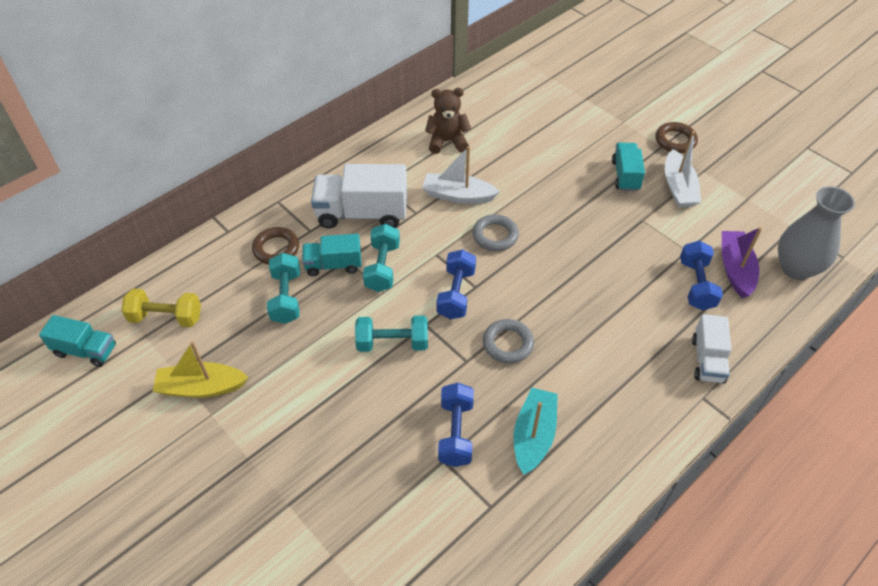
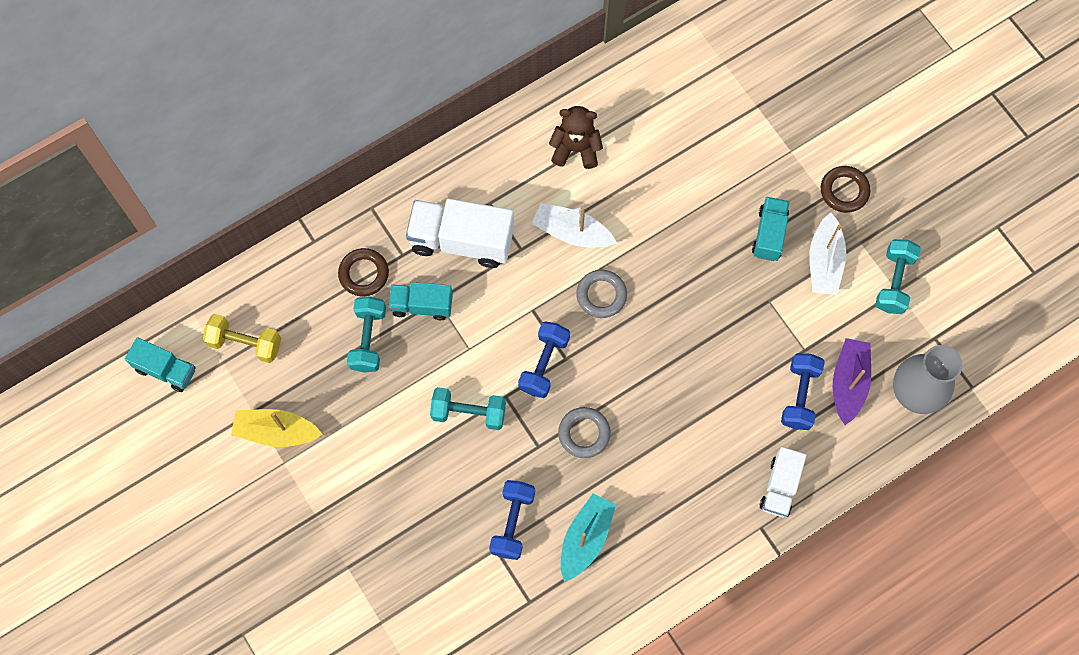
camera: 10 degrees right, 20 degrees up
turquoise dumbbell [363,224,400,292] -> turquoise dumbbell moved to [875,239,921,314]

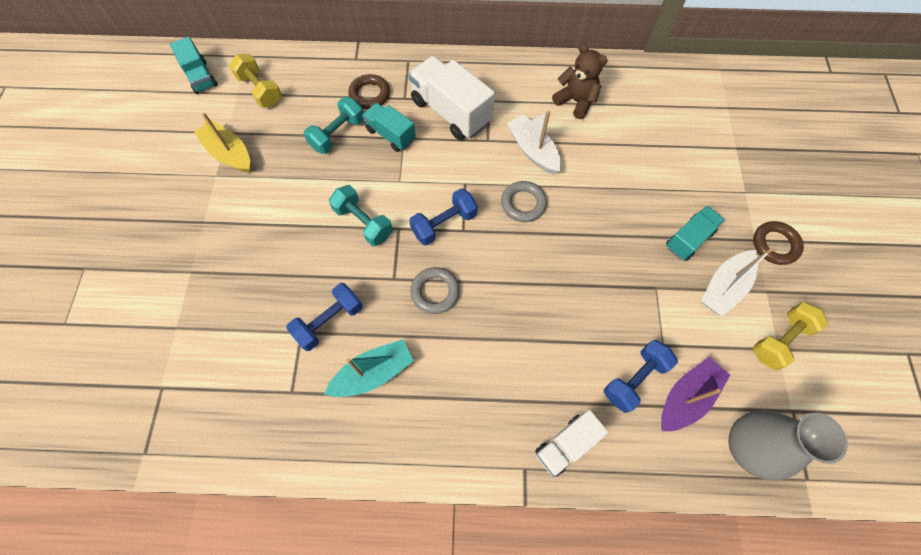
camera: 35 degrees right, 5 degrees down
turquoise dumbbell [875,239,921,314] -> yellow dumbbell [753,302,829,370]

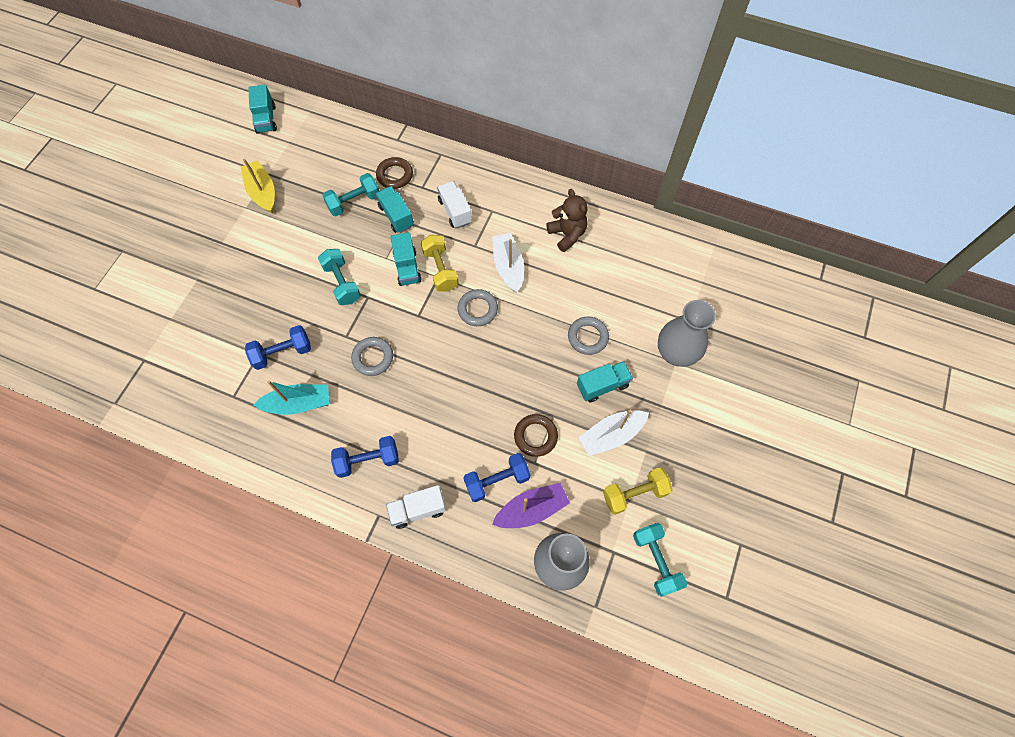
camera: 20 degrees right, 0 degrees up
yellow dumbbell [229,54,282,108] -> yellow dumbbell moved to [420,235,459,291]
white truck [408,56,495,140] -> white truck [437,181,472,228], size x0.60
blue dumbbell [409,188,477,246] -> blue dumbbell moved to [331,436,399,478]
brown ring [753,221,804,265] -> brown ring moved to [514,414,558,457]
none -> turquoise truck [391,232,422,286]
none -> grey ring [568,317,609,355]
none -> turquoise dumbbell [633,523,687,597]
none -> grey vase [658,300,716,367]

